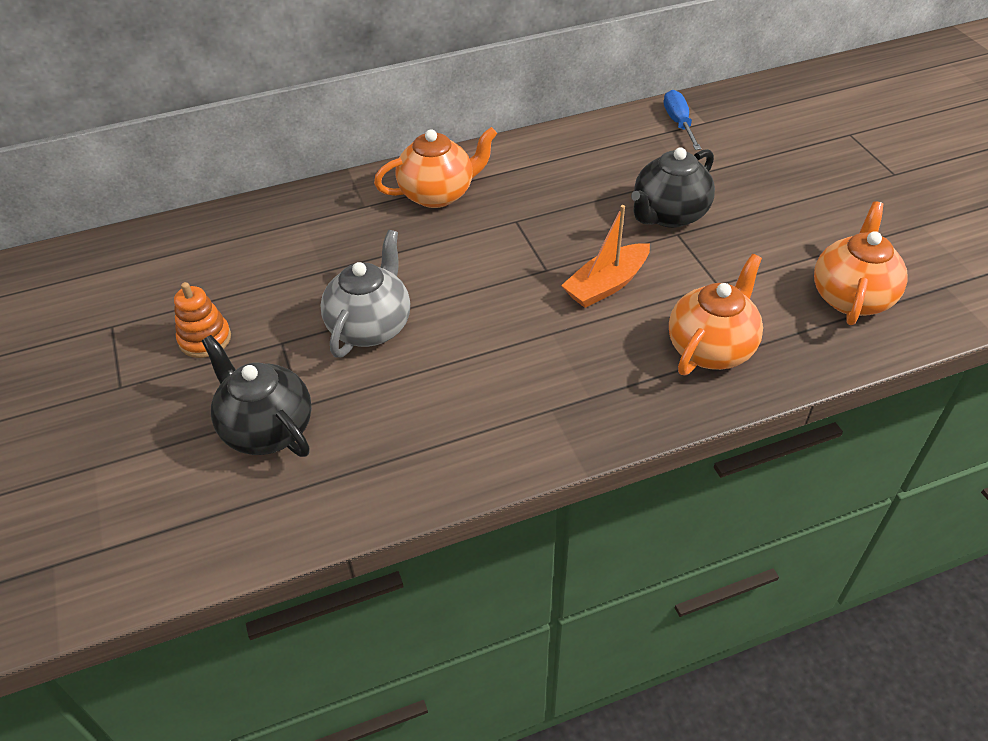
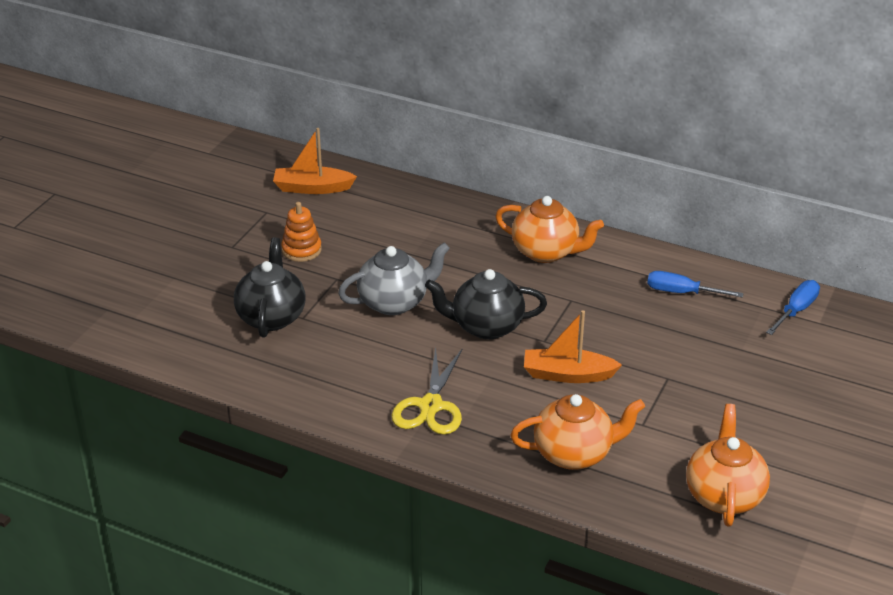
camera: 45 degrees right, 10 degrees down
black teapot [631,147,715,228] -> black teapot moved to [425,269,547,339]
orange teapot [814,201,908,325] -> orange teapot turned 60 degrees counterclockwise [686,404,770,527]
none -> orange boat [273,128,357,194]
none -> yellow scissors [392,347,462,435]
none -> blue screwdriver [647,271,744,298]

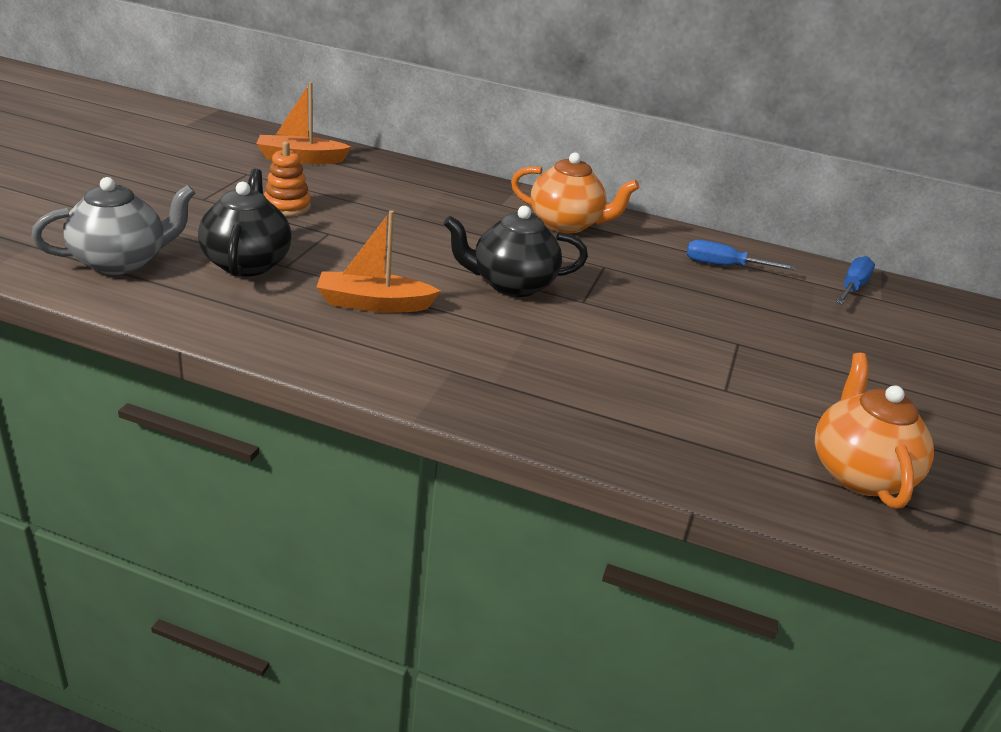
camera: 10 degrees left, 5 degrees down
grey teapot [338,242,450,315] -> grey teapot moved to [31,177,195,275]
yellow scissors [392,347,462,435] -> none
orange teapot [510,394,645,470] -> none
orange boat [524,310,622,383] -> orange boat moved to [316,210,441,313]

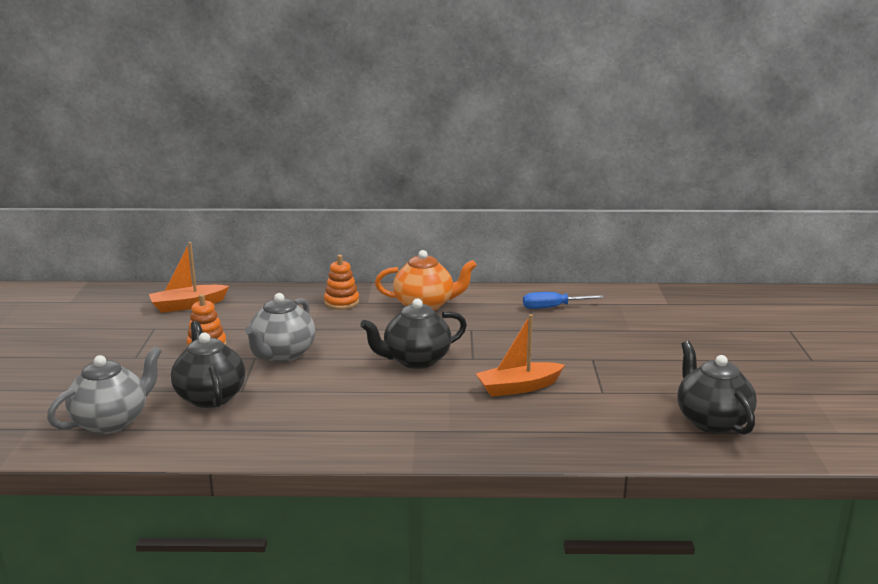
camera: 15 degrees left, 10 degrees down
orange boat [316,210,441,313] -> orange boat moved to [475,314,565,397]
orange teapot [815,353,934,509] -> black teapot [677,341,757,435]
blue screwdriver [835,256,875,305] -> none
none -> grey teapot [245,293,315,362]
none -> orange stacking toy [324,255,359,310]

